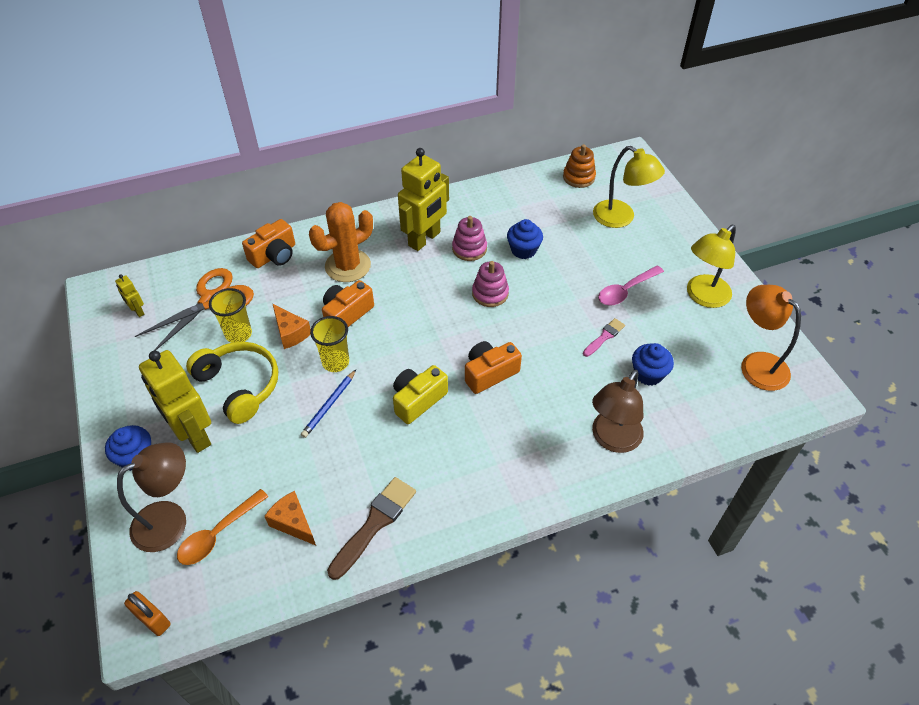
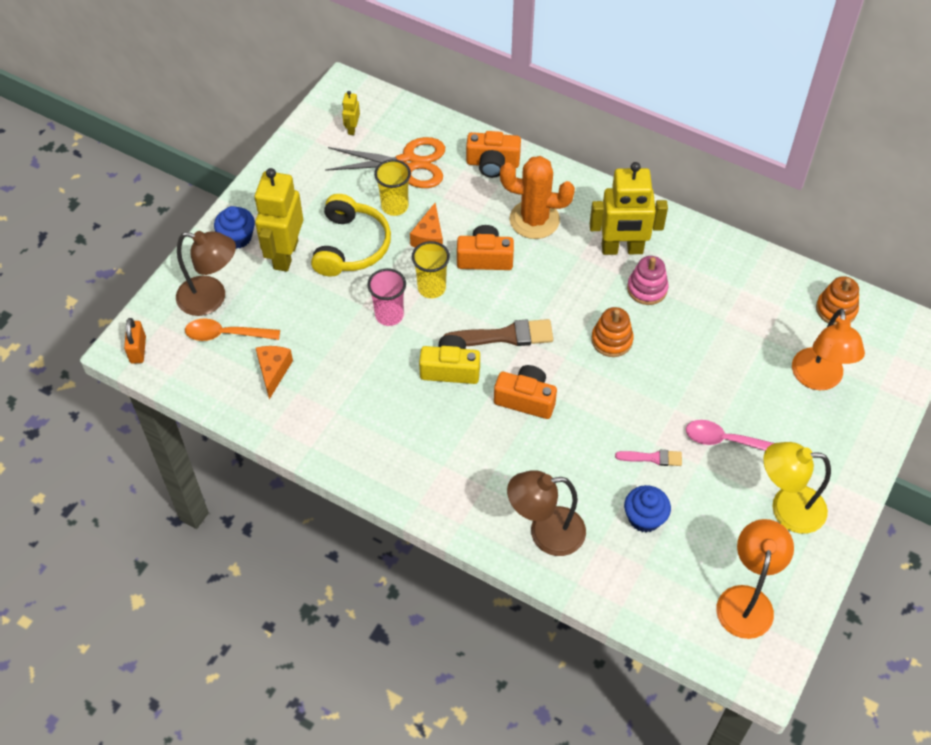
camera: 50 degrees right, 5 degrees up
blue pencil [301,370,356,438] -> pink cup [367,268,406,326]
brown brush [327,477,416,580] -> brown brush moved to [444,319,553,346]
pink stacking toy [472,261,509,307] -> orange stacking toy [591,307,634,357]
blue cupcake [507,219,543,259] -> none
yellow lamp [593,146,665,228] -> orange lamp [792,308,865,390]

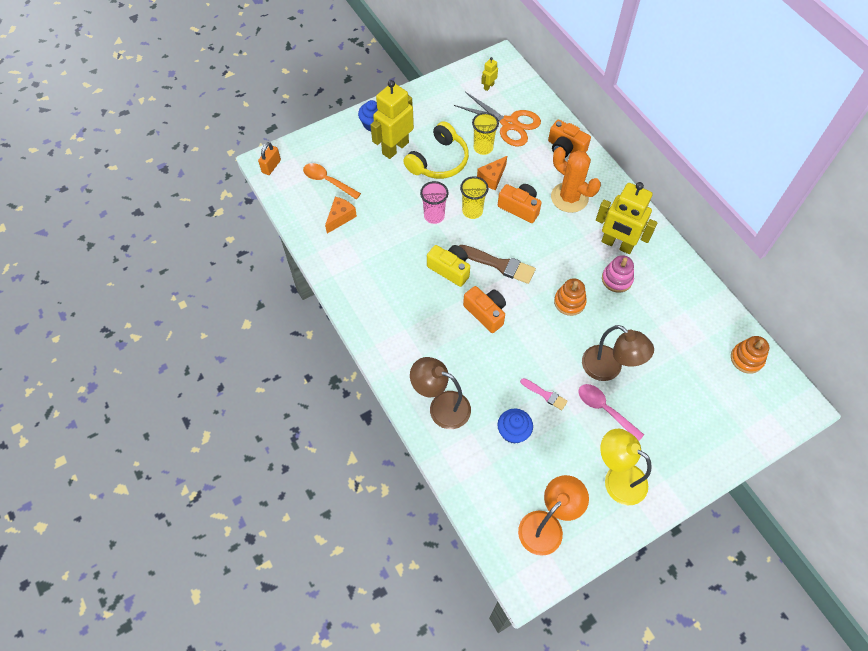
camera: 30 degrees right, 5 degrees up
brown lamp [176,231,236,316] -> brown lamp moved to [582,325,654,381]
orange lamp [792,308,865,390] -> none

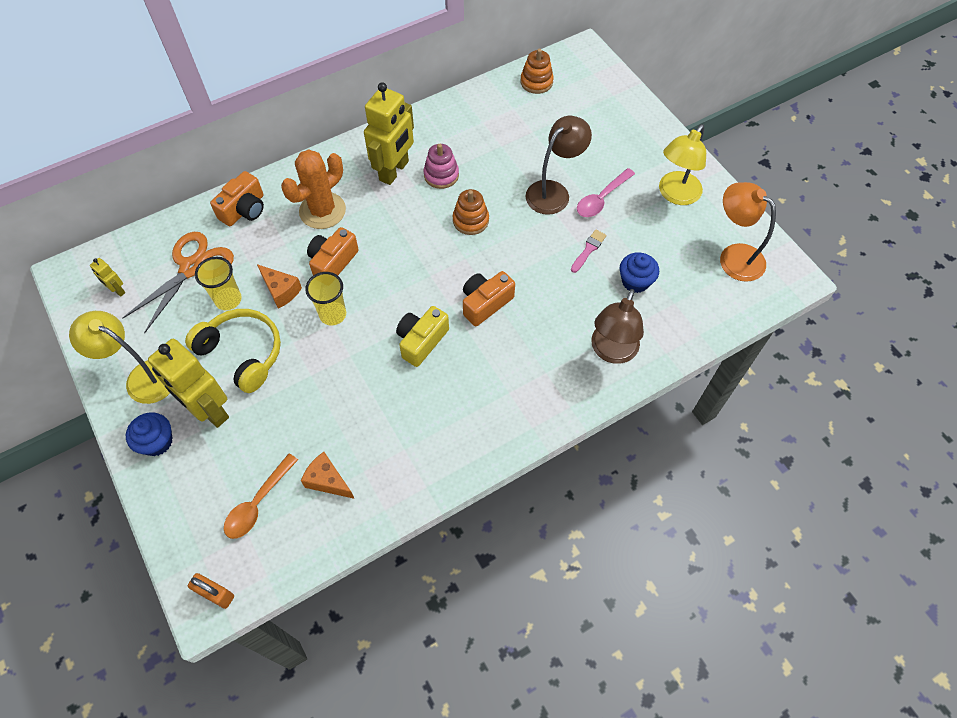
camera: 90 degrees left, 0 degrees up
pink cup [420,181,449,224] -> none
brown brush [459,245,536,284] -> none
none -> yellow lamp [69,311,170,404]

